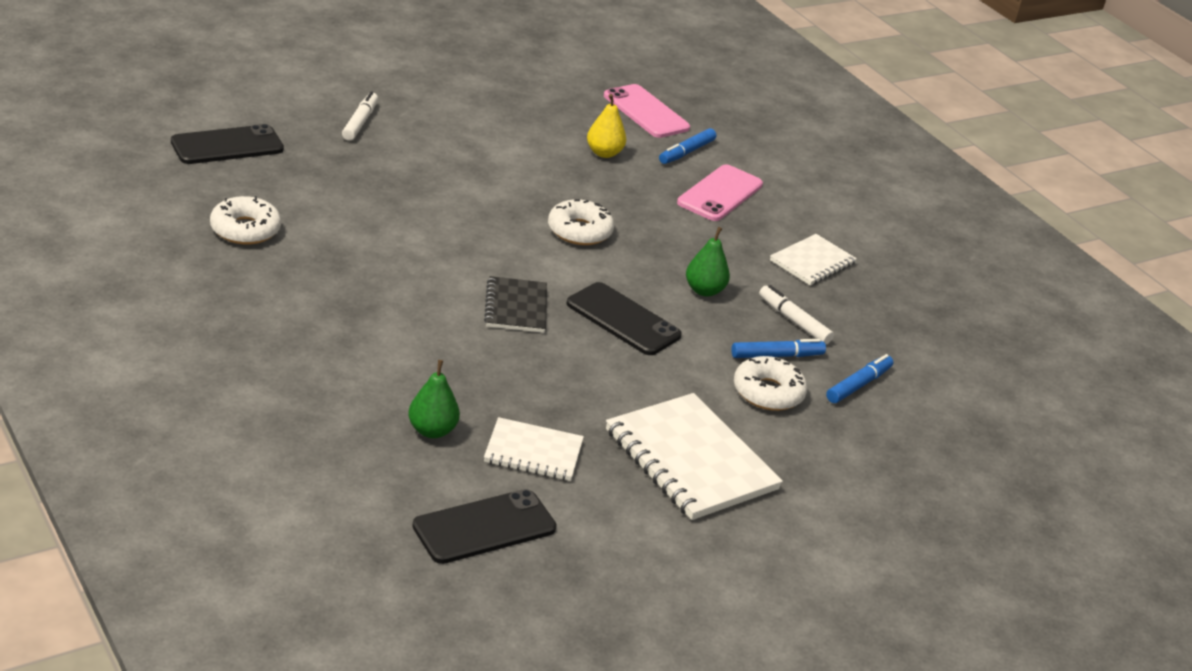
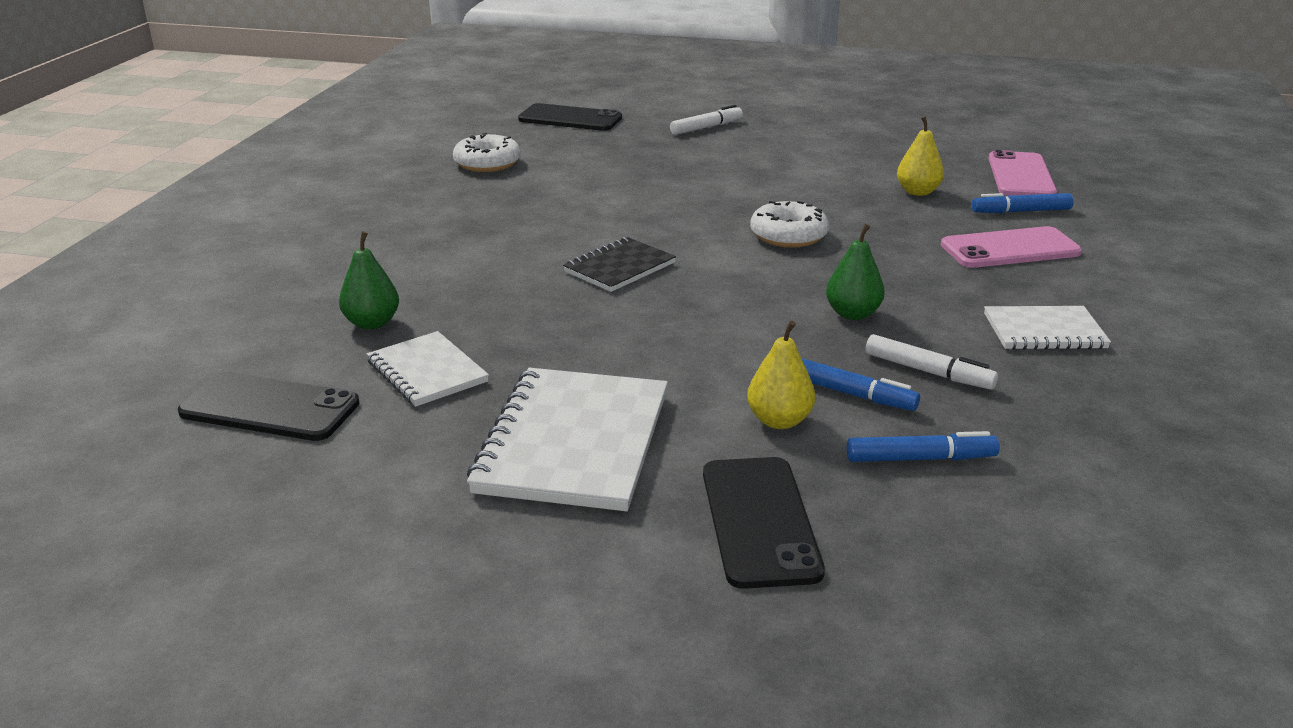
camera: 50 degrees right, 5 degrees down
black phone [567,282,682,355] -> black phone moved to [703,457,825,589]
white donut [734,356,807,411] -> yellow pear [747,321,815,429]
white marker [759,285,834,344] -> white marker turned 120 degrees clockwise [866,334,998,390]

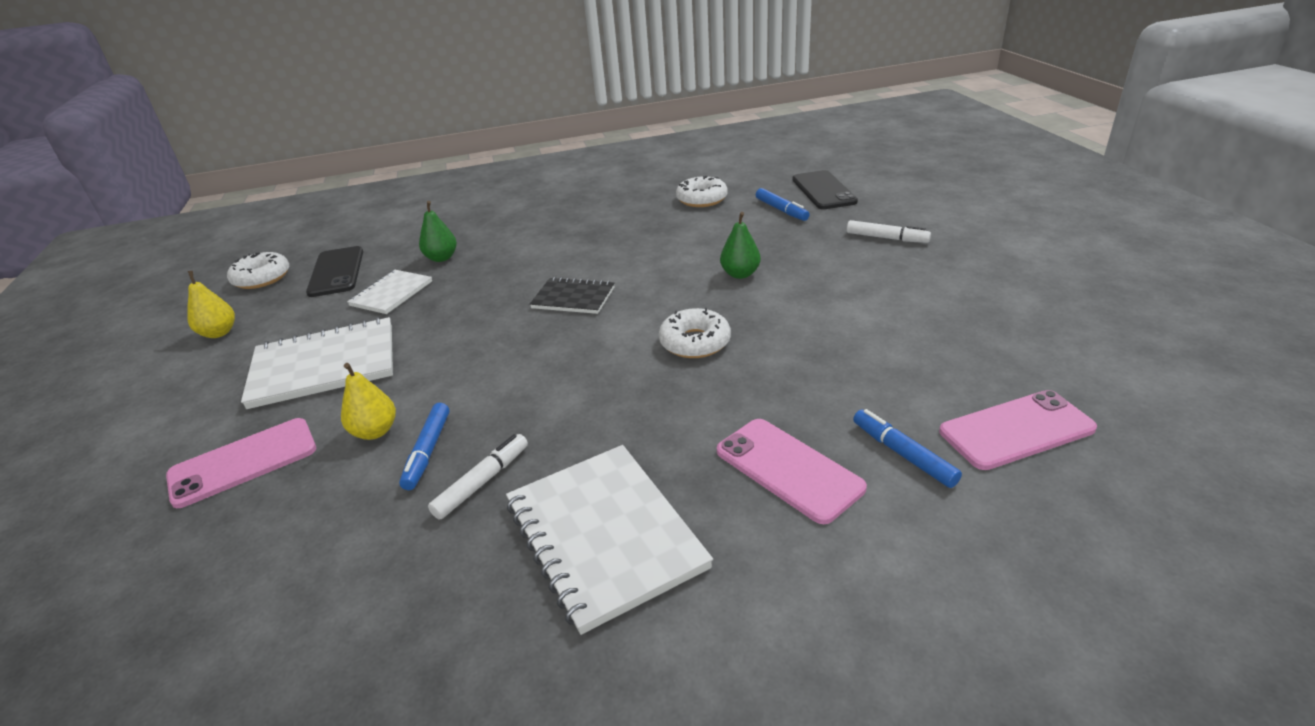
camera: 65 degrees right, 5 degrees up
black phone [703,457,825,589] -> pink phone [166,418,316,508]
green pear [826,224,885,320] -> green pear moved to [720,212,761,279]
blue marker [847,431,1000,462] -> blue marker moved to [756,188,810,221]
white marker [866,334,998,390] -> white marker turned 150 degrees counterclockwise [428,434,528,520]
yellow pear [897,116,944,196] -> yellow pear moved to [187,271,235,338]
white notebook [984,306,1111,350] -> white notebook [506,445,713,635], size x1.72
none -> white donut [227,252,289,289]

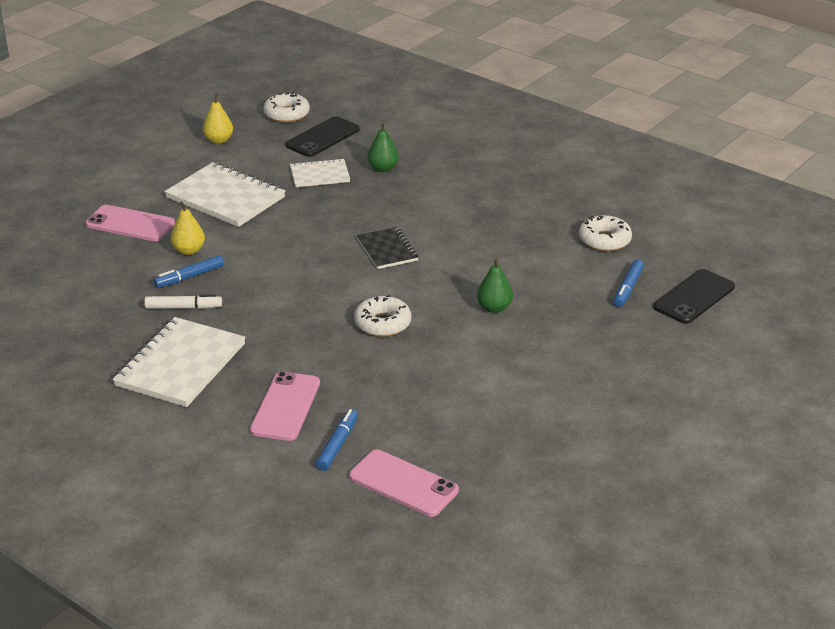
camera: 50 degrees right, 0 degrees up
white marker [847,220,931,243] -> none

